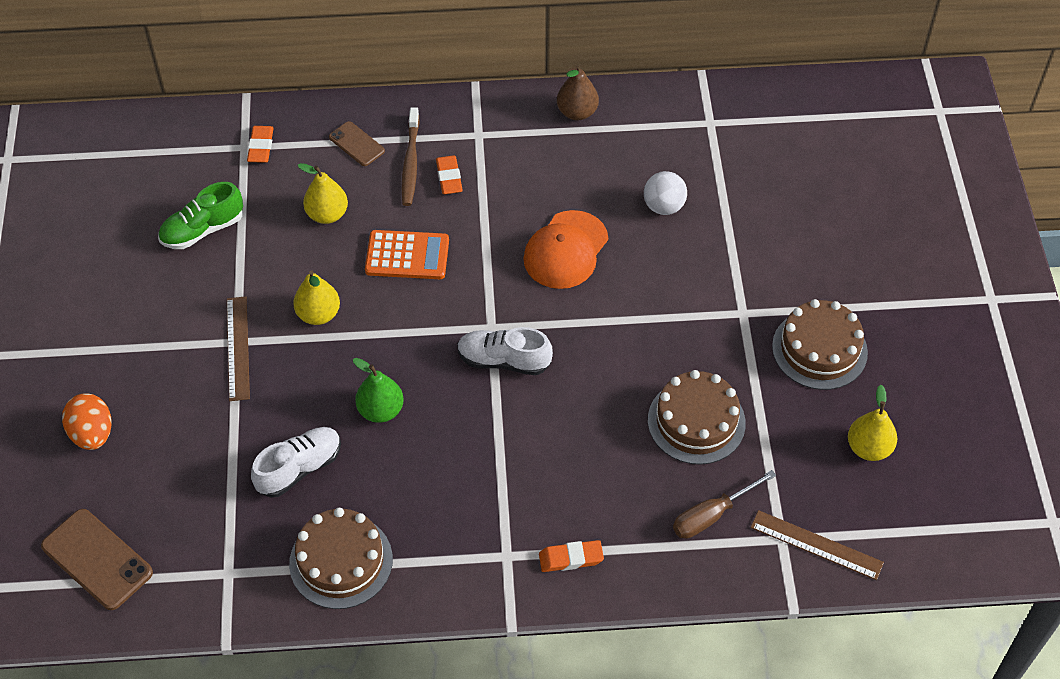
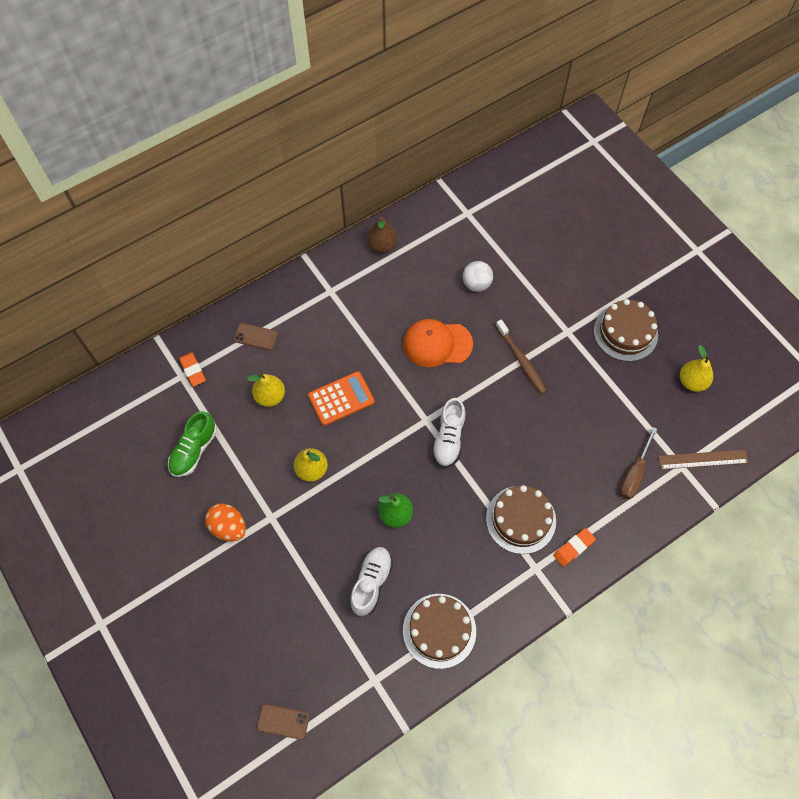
camera: 30 degrees left, 10 degrees up
brown phone [41,509,153,610] -> brown phone [257,704,309,740], size x0.60
orange egg [62,393,112,450] -> orange egg moved to [205,503,246,542]
brown ruler [227,296,250,401] -> none
brown toothbrush [402,107,419,206] -> brown toothbrush moved to [496,320,547,394]
orange eraser [436,155,463,194] -> none
white shoe [457,327,553,375] -> white shoe turned 60 degrees counterclockwise [432,398,466,468]
orange cap [523,210,608,289] -> orange cap turned 90 degrees clockwise [403,319,473,367]
brown cake [648,370,746,465] -> brown cake moved to [486,485,556,554]

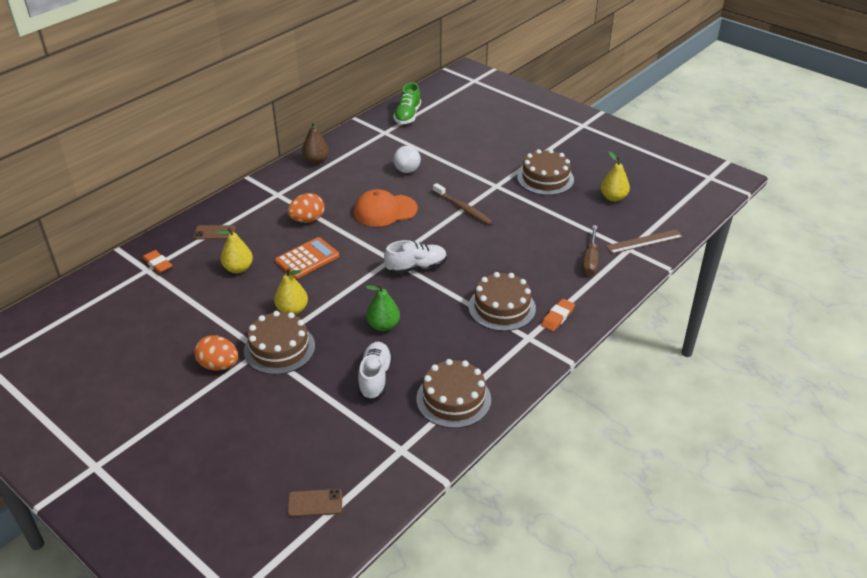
camera: 15 degrees left, 25 degrees down
green shoe [168,411,217,477] -> green shoe moved to [393,83,421,124]
white shoe [432,398,466,468] -> white shoe turned 105 degrees counterclockwise [384,240,447,274]
none -> brown cake [244,311,315,374]
none -> orange egg [288,193,325,223]

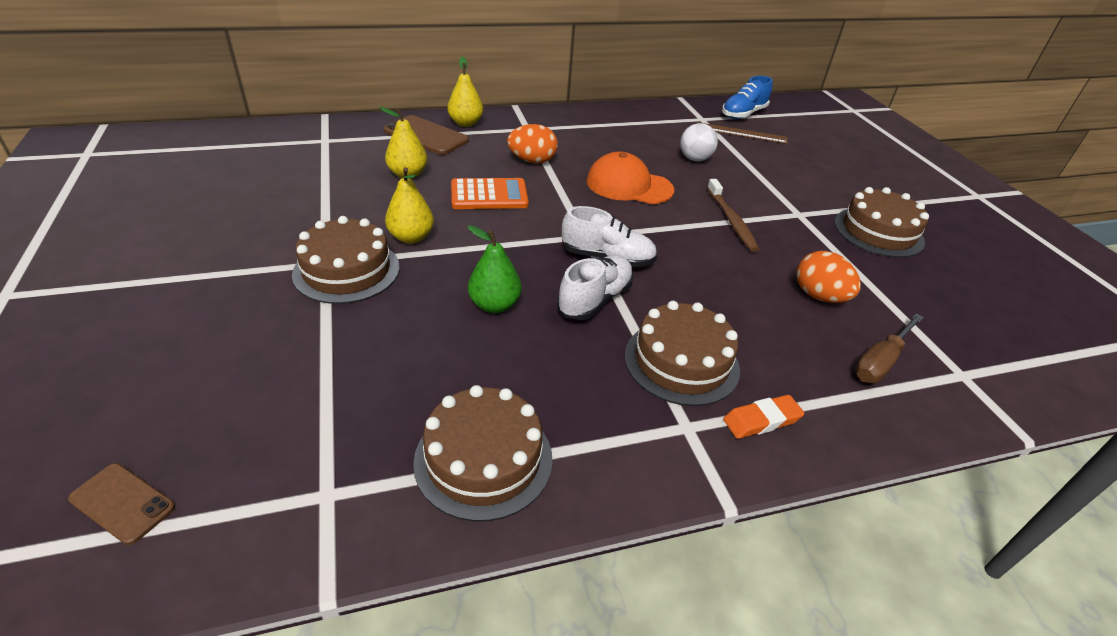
camera: 30 degrees right, 0 degrees up
orange eraser [142,250,173,274] -> none
brown phone [194,225,236,240] -> brown phone [384,115,469,155], size x1.67
orange egg [194,335,238,370] -> orange egg moved to [796,251,861,303]
brown pear [302,122,329,164] -> none
white shoe [358,342,393,400] -> white shoe moved to [557,255,634,320]
green shoe [393,83,421,124] -> blue shoe [722,76,773,119]
yellow pear [601,151,630,202] -> yellow pear moved to [447,56,483,127]
brown ruler [606,229,683,254] -> brown ruler moved to [698,122,788,144]

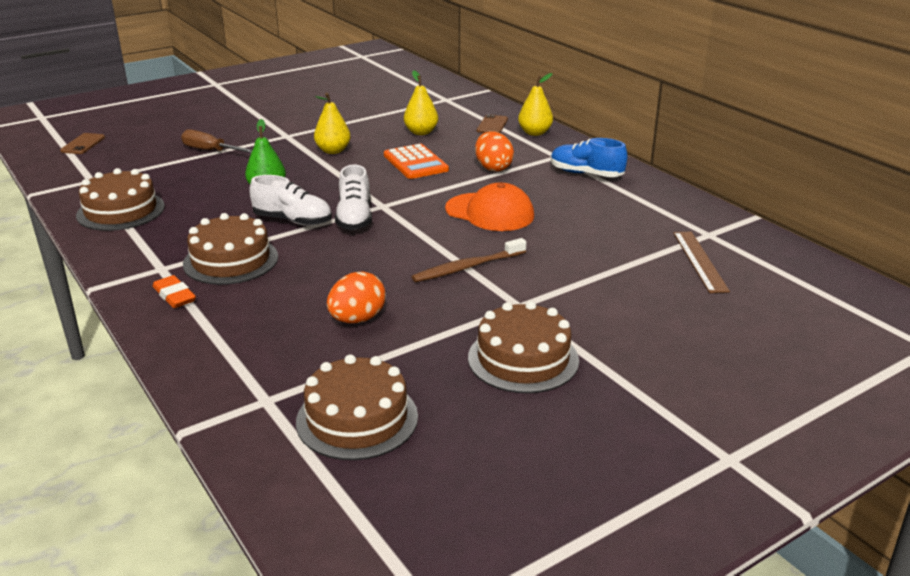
camera: 75 degrees right, 10 degrees down
brown cake [292,216,400,304] -> brown cake moved to [296,354,418,460]
brown phone [384,115,469,155] -> brown phone [477,114,508,133], size x0.60
orange cap [587,152,674,204] -> orange cap turned 120 degrees clockwise [445,183,534,231]
white ball [680,123,718,161] -> none
blue shoe [722,76,773,119] -> blue shoe moved to [551,138,628,177]
brown screwdriver [855,313,924,383] -> brown screwdriver moved to [181,129,252,153]

